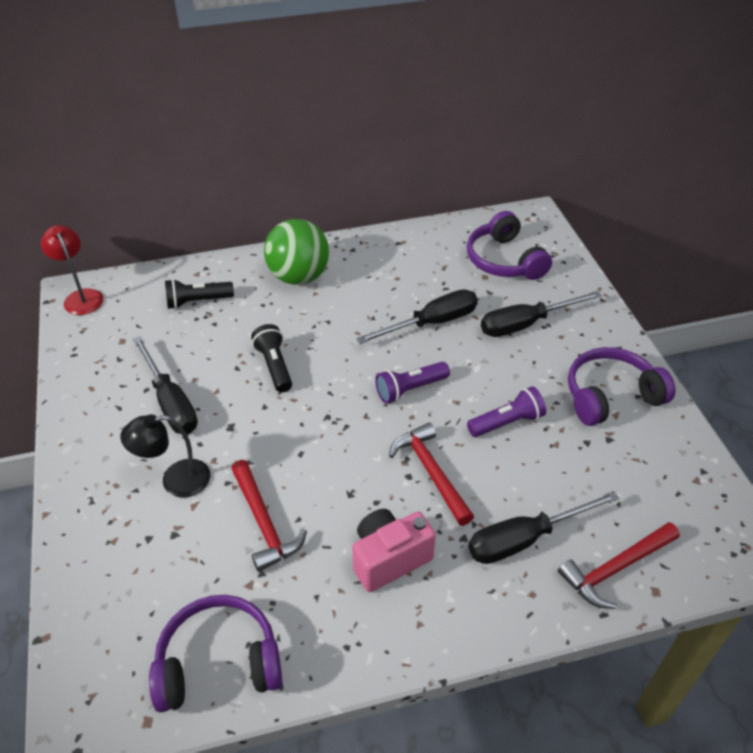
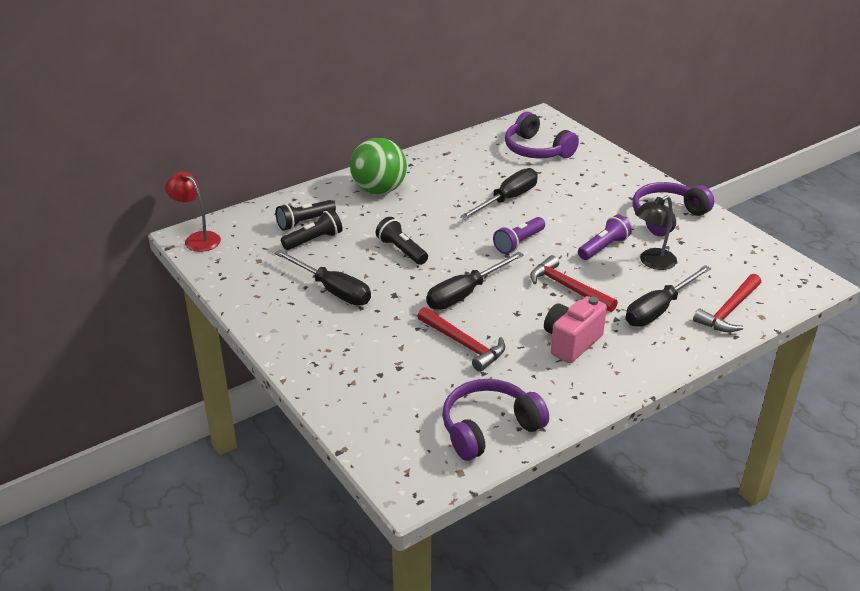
camera: 20 degrees left, 10 degrees down
black lamp [120,414,210,498] -> black lamp moved to [635,195,677,270]
black screwdriver [481,291,602,337] -> black screwdriver moved to [426,252,524,310]
none -> black flashlight [281,209,343,250]

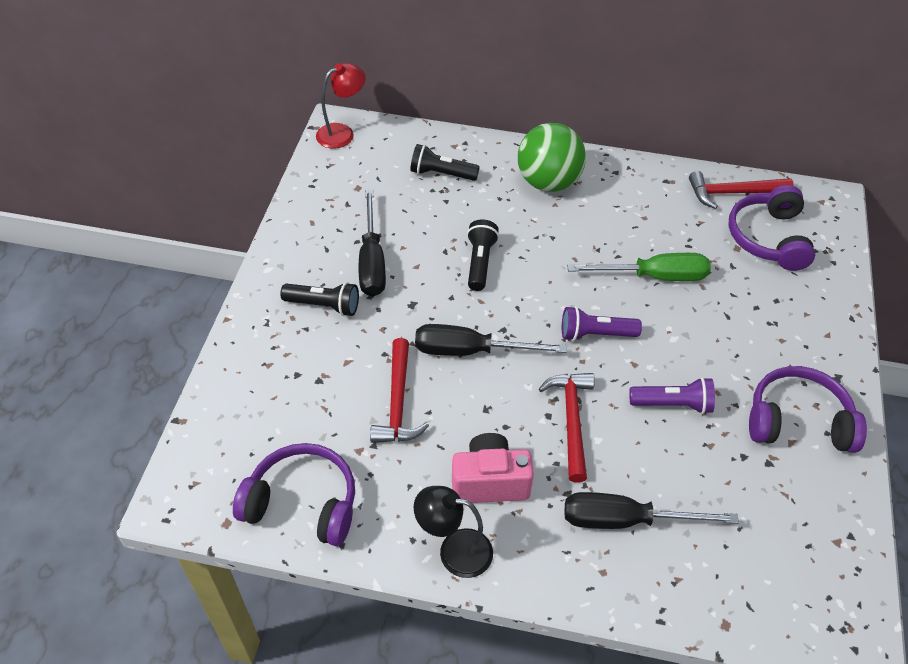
camera: 45 degrees right, 15 degrees up
red lamp [165,171,221,252] -> red lamp turned 60 degrees clockwise [316,63,366,149]
black flashlight [281,209,343,250] -> black flashlight moved to [280,282,359,316]
black screwdriver [460,168,538,220] -> green screwdriver [567,253,711,281]
black lamp [635,195,677,270] -> black lamp moved to [414,486,493,578]
red hammer [693,274,761,332] -> red hammer moved to [689,171,794,209]

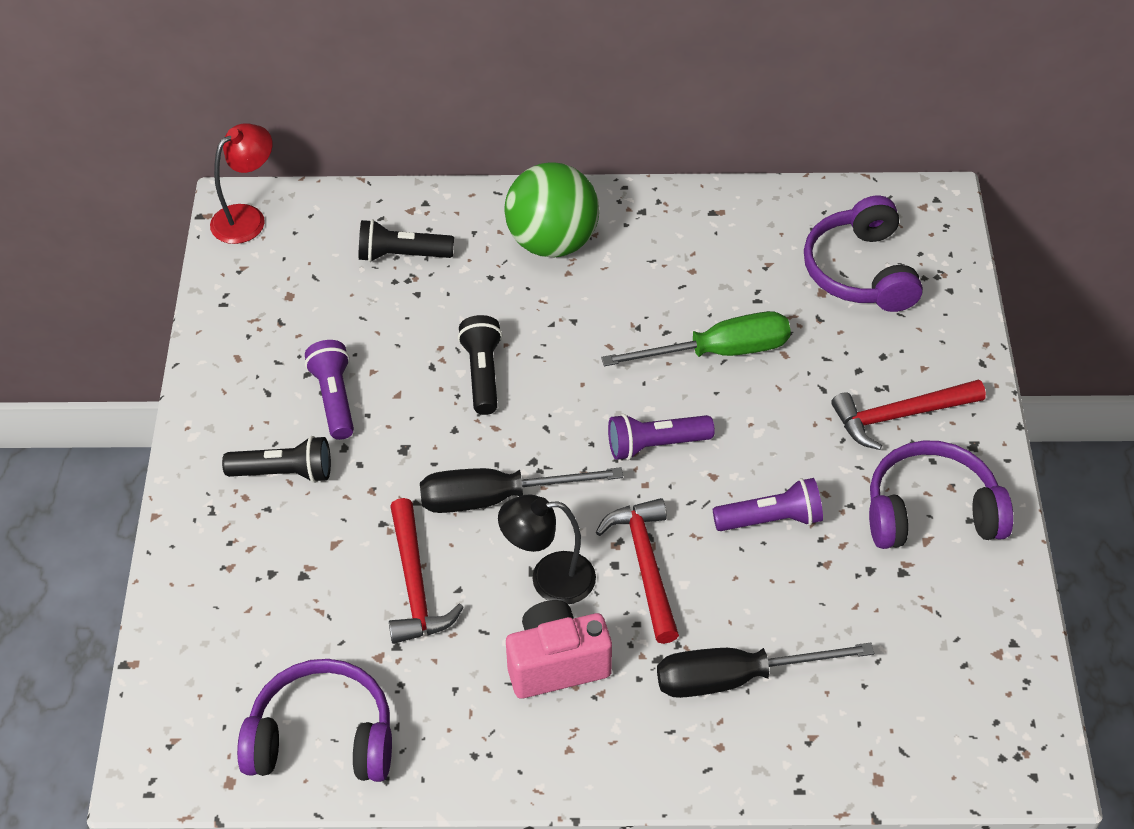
camera: 10 degrees left, 0 degrees up
black screwdriver [359,189,386,297] -> purple flashlight [305,340,354,440]
black lamp [414,486,493,578] -> black lamp moved to [498,494,596,604]
red hammer [689,171,794,209] -> red hammer moved to [831,379,986,450]

